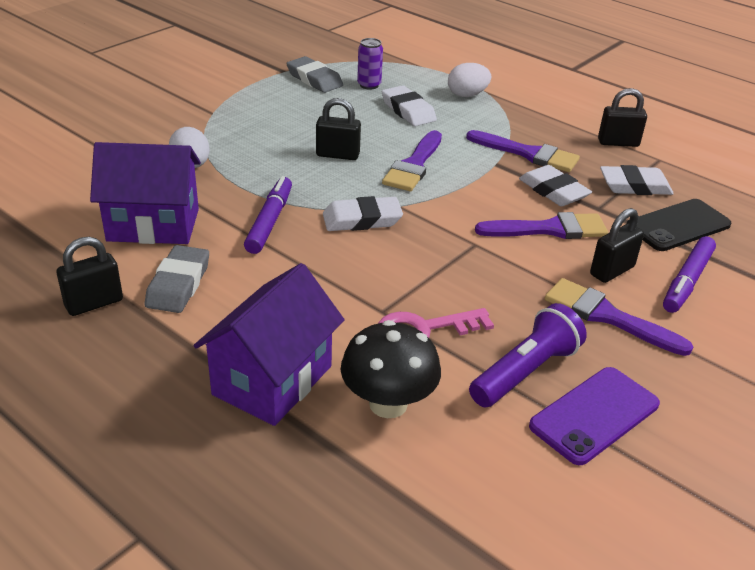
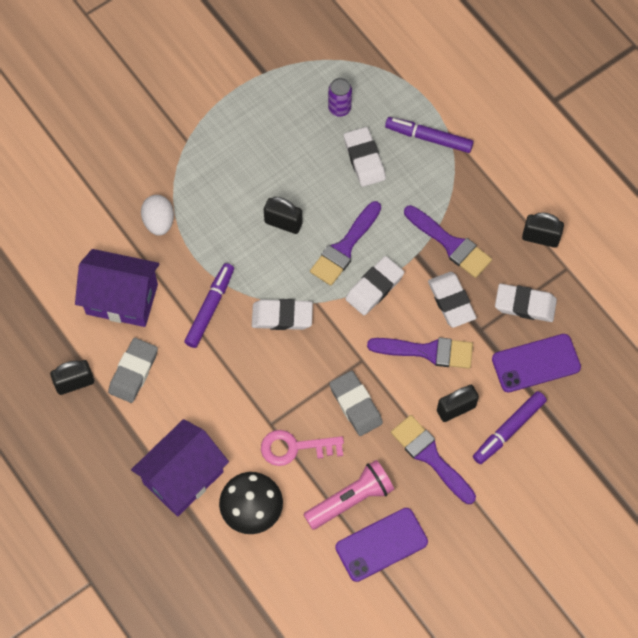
camera: 15 degrees right, 30 degrees up
grey eraser [286,56,343,93] -> grey eraser moved to [329,371,383,436]
white egg [448,63,491,97] -> purple marker [385,117,474,153]
purple flashlight [469,303,587,407] -> pink flashlight [303,460,394,530]
black phone [626,199,732,251] -> purple phone [492,334,581,392]
none -> white eraser [345,256,404,315]

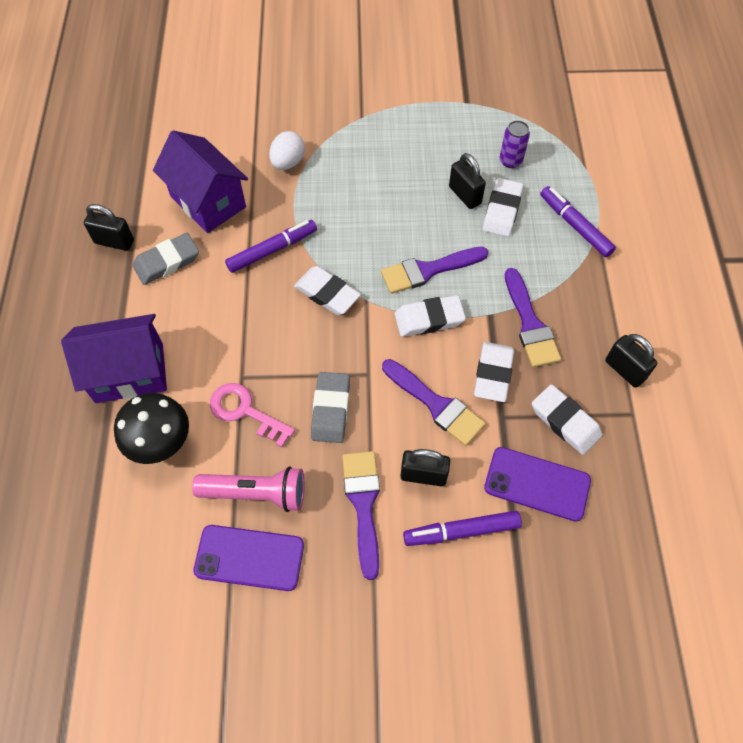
camera: 35 degrees right, 5 degrees down
black padlock [264,197,302,234] -> black padlock moved to [449,153,486,209]

